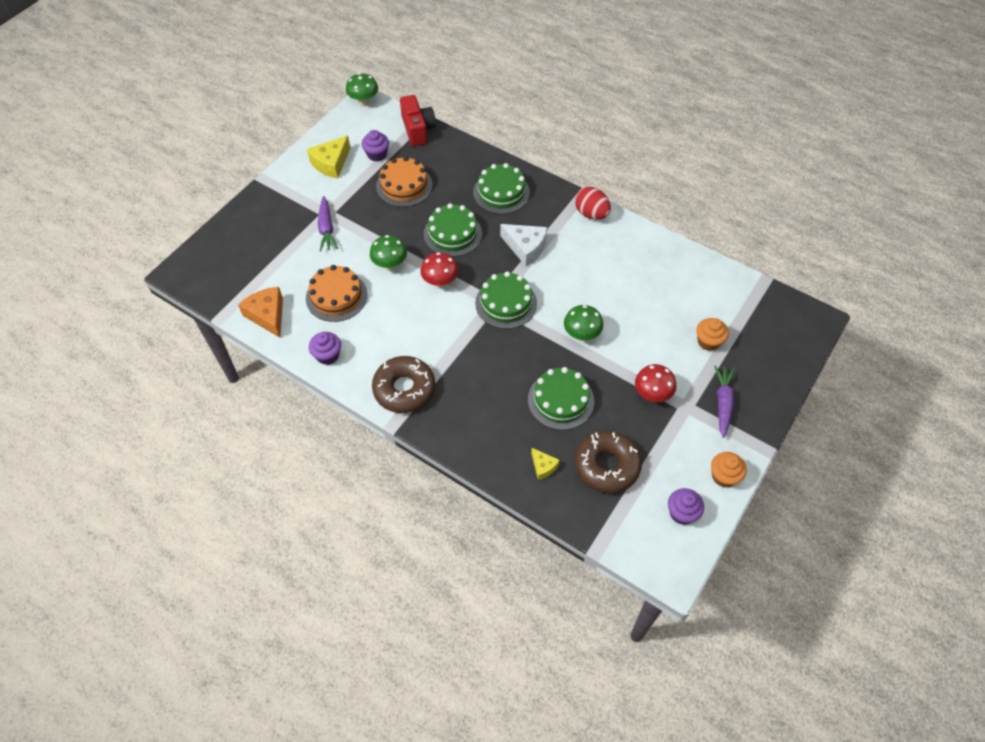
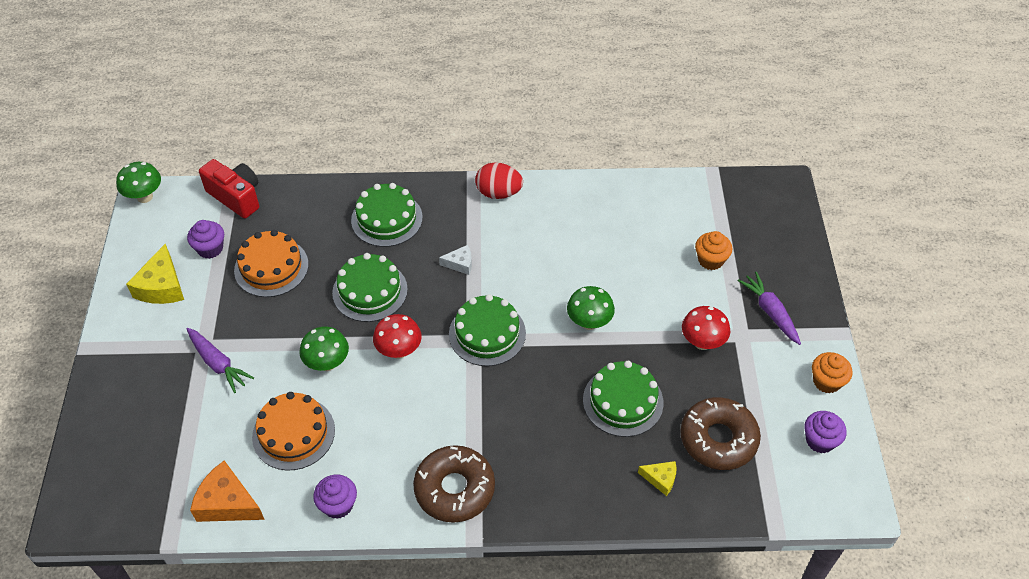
camera: 35 degrees left, 5 degrees down
white cheese [500,224,547,266] -> white cheese [439,245,472,275], size x0.56

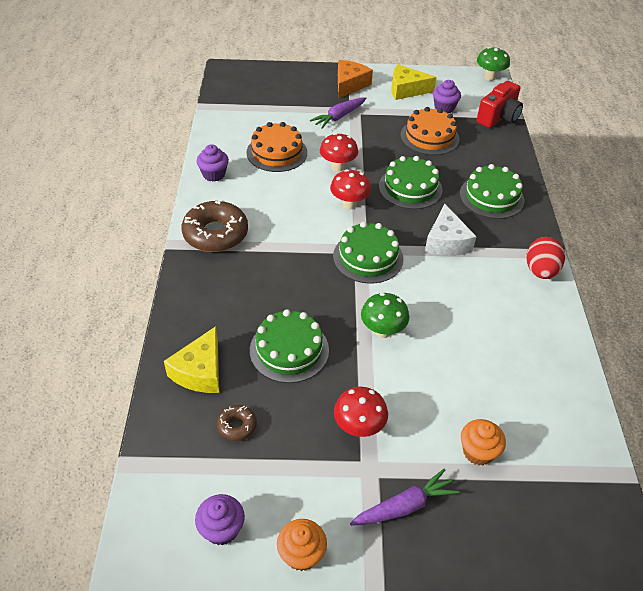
camera: 90 degrees right, 5 degrees down
orange cheese [190,460,265,522] -> orange cheese moved to [338,60,373,99]
green mushroom [299,326,349,371] -> red mushroom [320,133,358,172]
white cheese [439,245,472,275] -> white cheese [425,204,477,256], size x1.79
yellow cheese [638,461,676,496] -> yellow cheese [164,326,219,393], size x1.79
brown donut [680,397,761,470] -> brown donut [217,405,257,441], size x0.48

